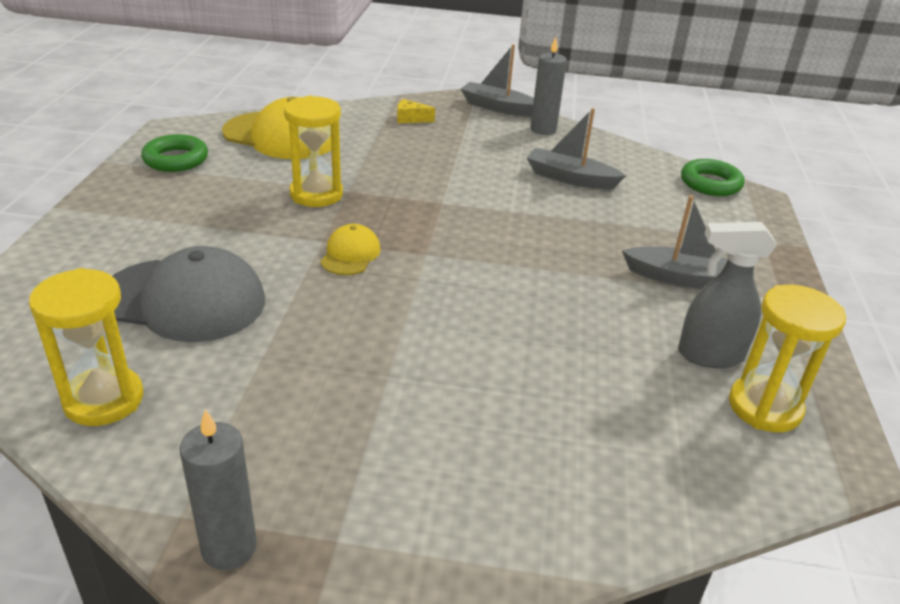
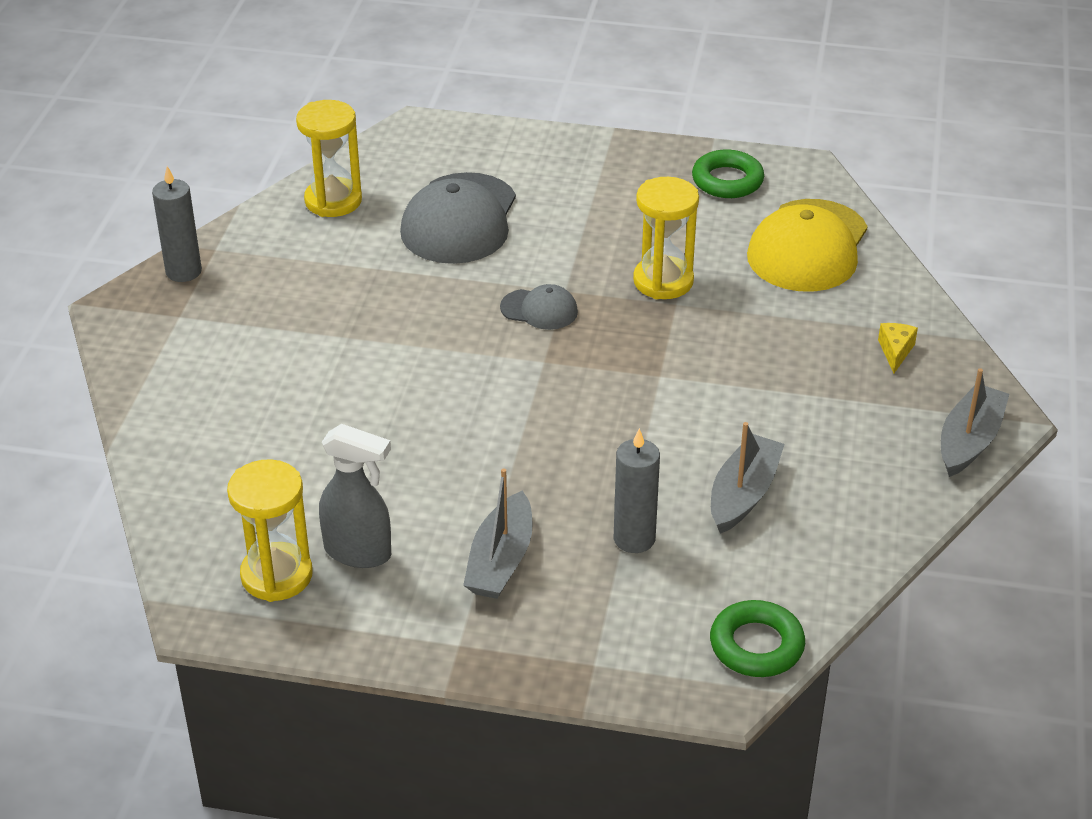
camera: 95 degrees right, 5 degrees up
yellow cap [320,224,381,275] -> grey cap [500,284,578,330]
grey candle [530,37,567,135] -> grey candle moved to [614,428,660,553]
grey spray bottle [678,222,777,368] -> grey spray bottle turned 105 degrees clockwise [319,424,391,568]

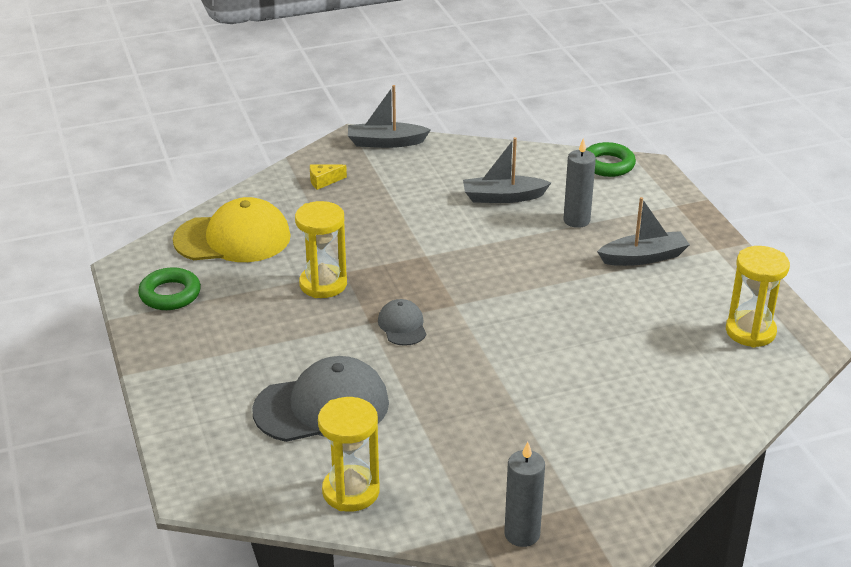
camera: 120 degrees left, 5 degrees down
grey spray bottle [319,424,391,568] -> none

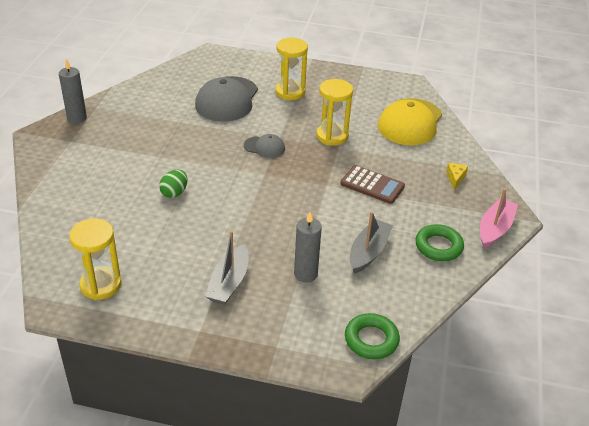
camera: 120 degrees right, 5 degrees up
green ring [138,267,201,310] -> green ring moved to [415,224,464,261]
yellow hourglass [318,397,380,512] -> yellow hourglass moved to [275,38,308,100]
grey boat [348,85,431,148] -> pink boat [480,188,518,248]
none -> green egg [159,170,188,198]
none -> brown calculator [340,165,405,204]

